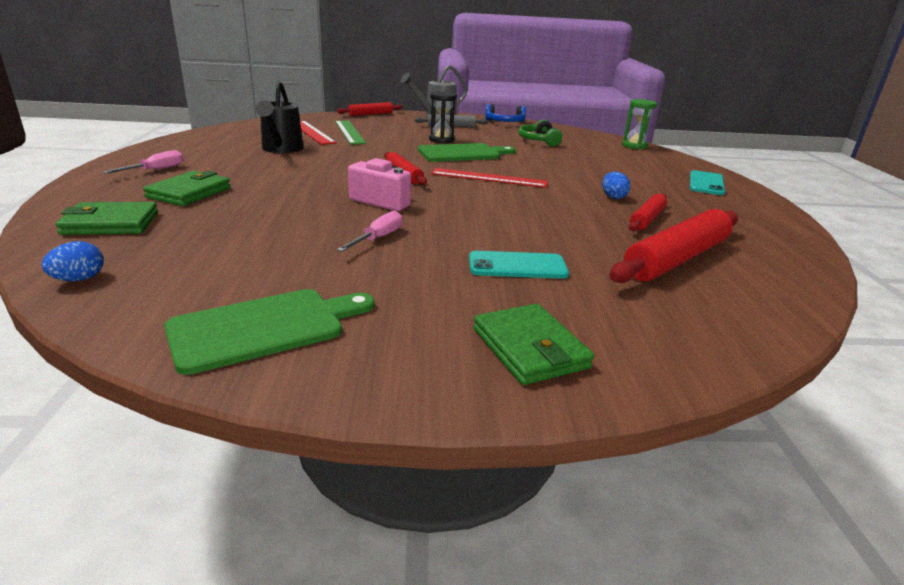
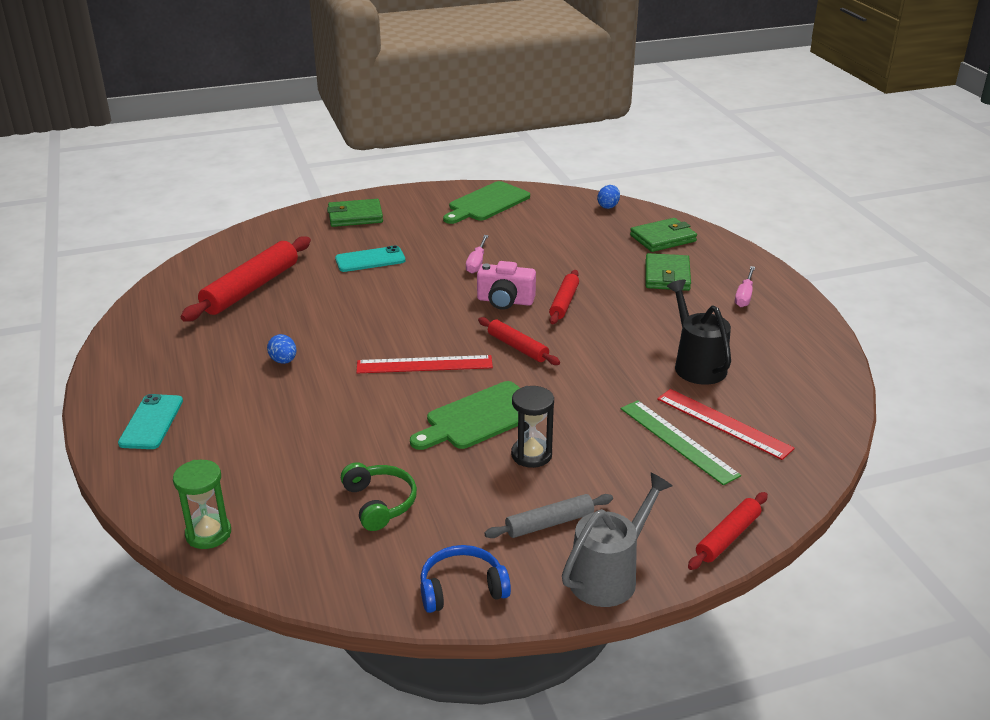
camera: 165 degrees right, 5 degrees up
green wallet [473,304,594,385] -> green wallet turned 60 degrees counterclockwise [327,199,383,227]
red rolling pin [629,194,667,231] -> red rolling pin moved to [549,270,579,324]

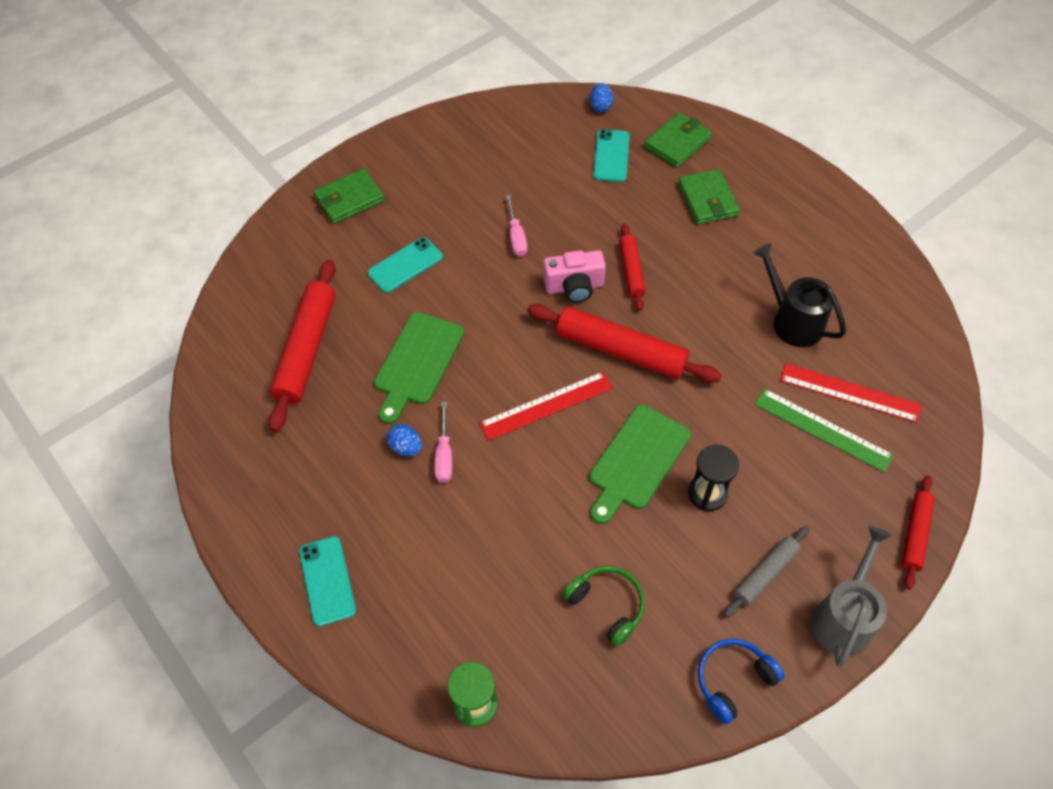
camera: 20 degrees left, 25 degrees up
green cutting board [443,181,530,224] -> green cutting board moved to [374,312,464,424]
red rolling pin [478,317,560,365] -> red rolling pin [527,304,722,383], size x1.80
pink screwdriver [735,266,755,307] -> pink screwdriver moved to [434,402,452,483]
none -> turquoise phone [593,129,630,182]

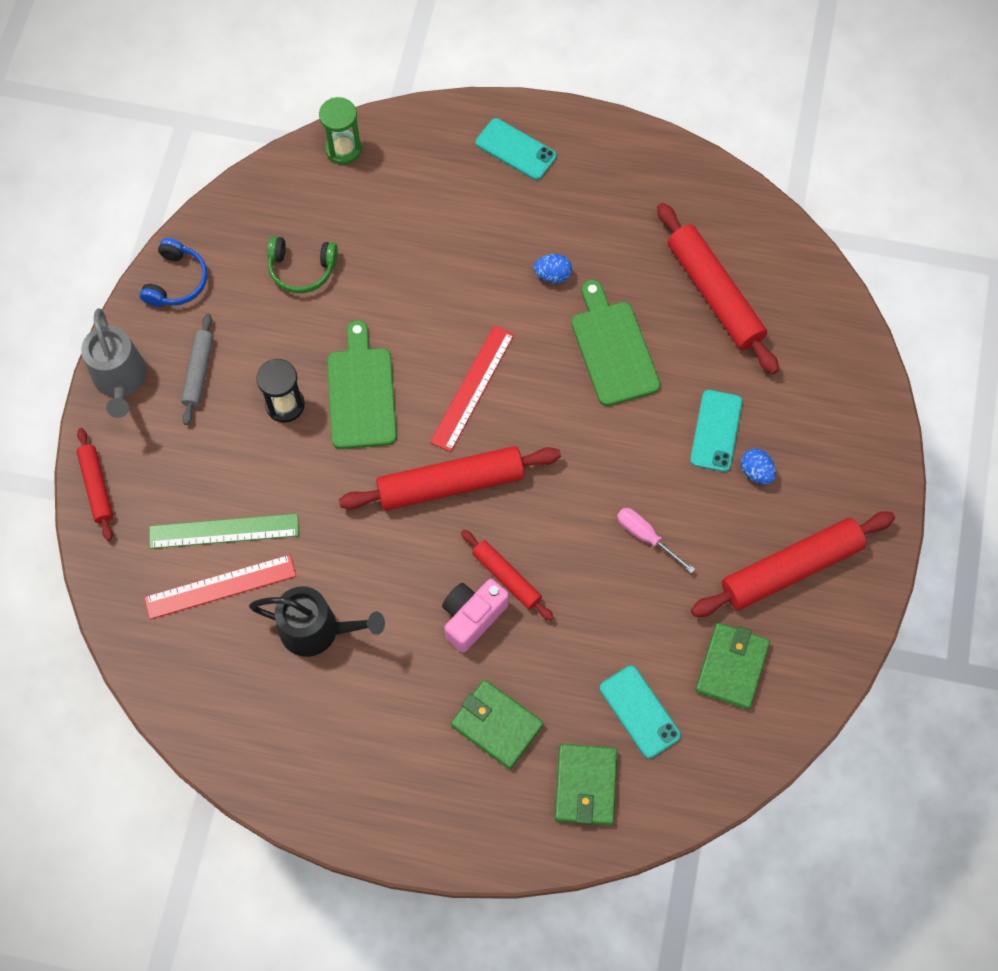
camera: 140 degrees right, 10 degrees up
green wallet [313,168,385,224] -> green wallet moved to [695,623,770,710]
pink screwdriver [434,402,452,483] -> none
pink camera [543,250,606,303] -> pink camera moved to [442,579,509,652]
blue egg [590,83,613,112] -> blue egg moved to [741,449,776,484]
none -> red rolling pin [691,511,895,617]

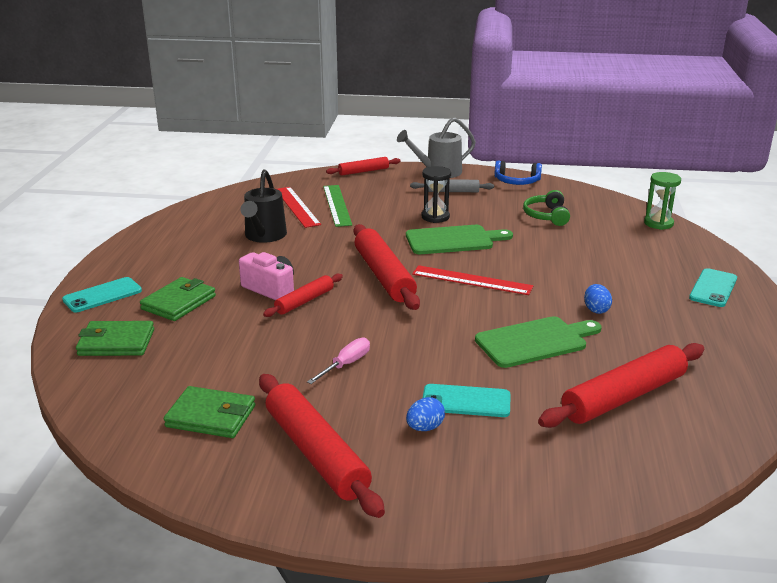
camera: 85 degrees right, 40 degrees down
turquoise phone [600,666,681,758] -> turquoise phone moved to [62,277,142,312]

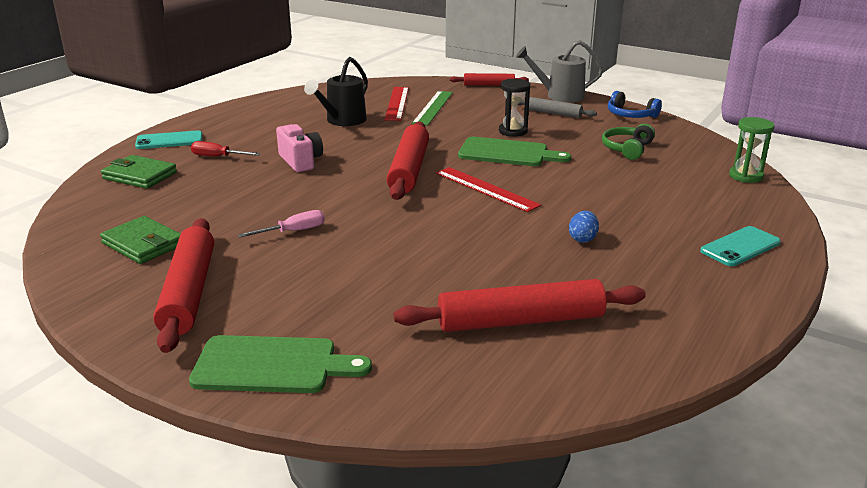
camera: 25 degrees right, 0 degrees up
green wallet [140,277,216,321] -> red screwdriver [191,141,261,156]
red rolling pin [263,274,343,317] -> none
blue egg [406,397,445,431] -> none
turquoise phone [423,384,510,417] -> none
green cutting board [475,316,601,368] -> green cutting board moved to [189,335,372,393]

